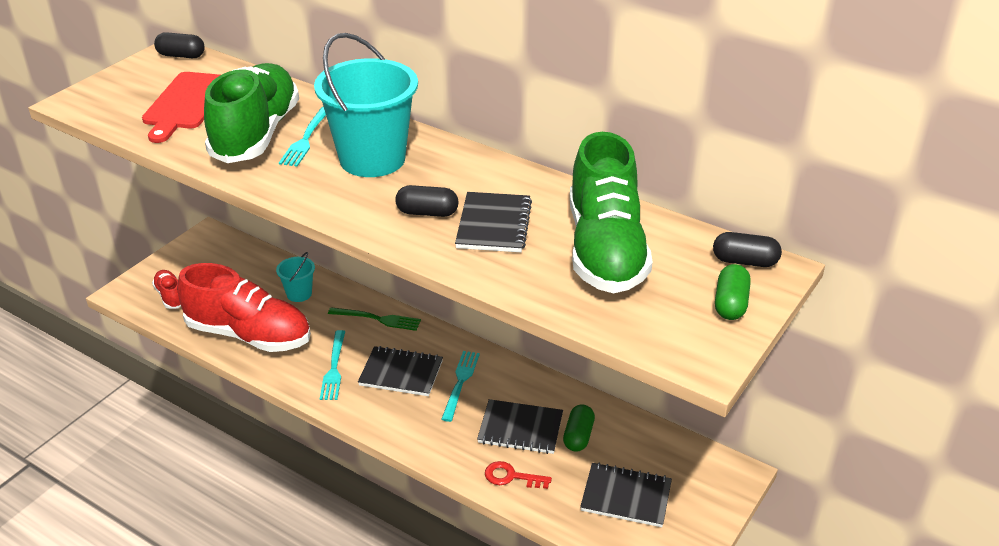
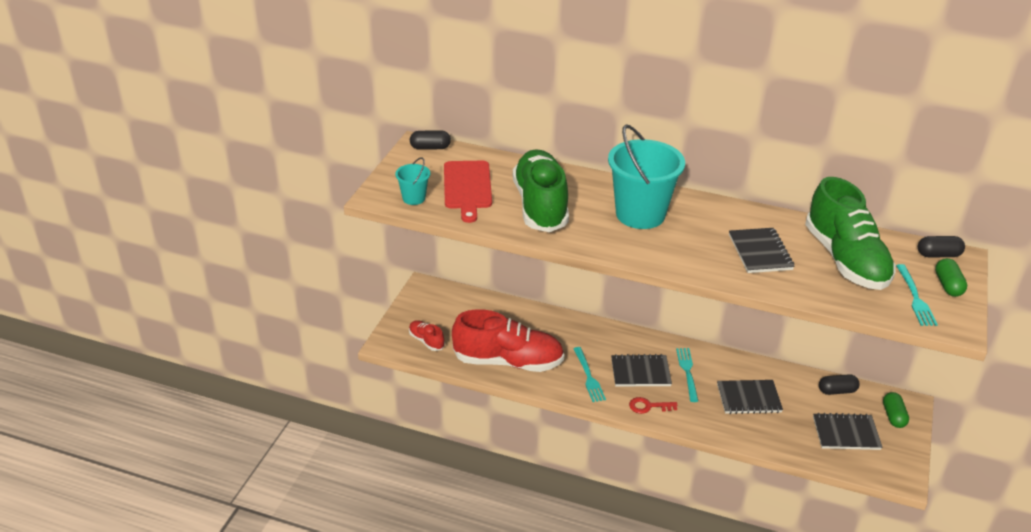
camera: 15 degrees left, 0 degrees up
turquoise bucket [276,252,315,302] -> turquoise bucket moved to [395,157,430,205]
turquoise fork [279,107,326,167] -> turquoise fork moved to [896,264,938,326]
green fork [328,307,421,331] -> none
black capsule [395,185,458,217] -> black capsule moved to [819,374,860,395]
red key [485,461,552,489] -> red key moved to [629,397,677,414]
green capsule [563,405,595,452] -> green capsule moved to [883,392,909,428]

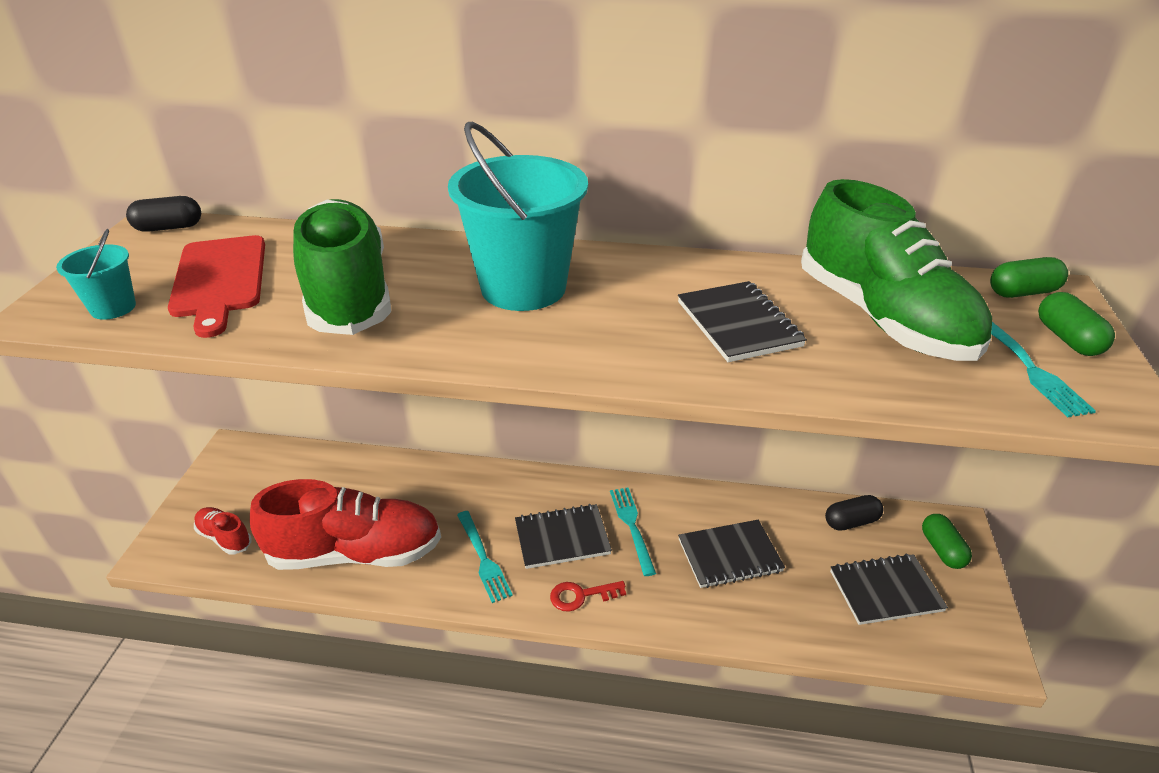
camera: 10 degrees left, 0 degrees up
black capsule [918,236,965,257] -> green capsule [990,257,1068,298]

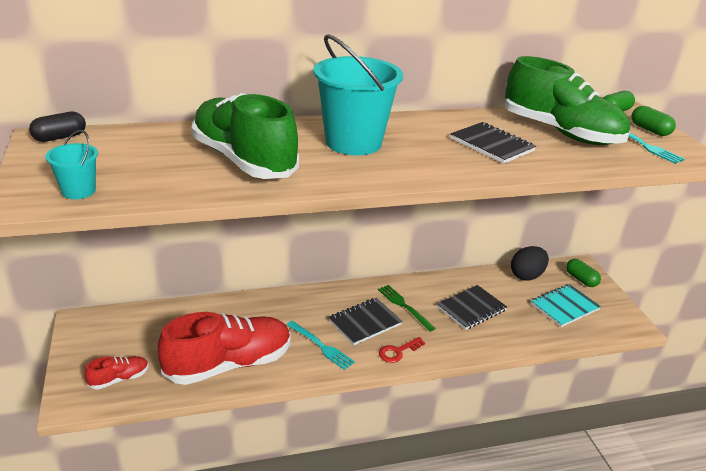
camera: 25 degrees left, 5 degrees down
red cutting board [168,235,265,338] -> none
red shoe [194,507,252,554] -> red shoe turned 135 degrees clockwise [85,356,149,389]
turquoise fork [610,488,656,576] -> green fork [378,285,436,332]
black capsule [825,495,883,531] -> black egg [511,246,549,281]
black notebook [830,554,948,625] -> turquoise notebook [531,284,601,327]

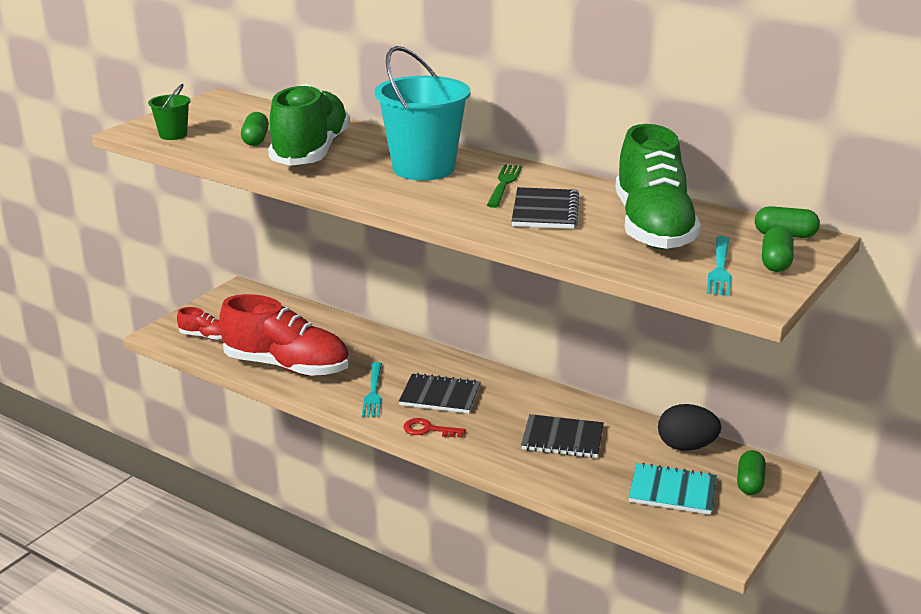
camera: 50 degrees right, 5 degrees down
black capsule [29,111,86,142] -> none
turquoise bucket [46,130,98,199] -> green bucket [148,84,191,140]
green fork [378,285,436,332] -> green fork moved to [487,164,522,208]
none -> green capsule [241,112,269,146]

